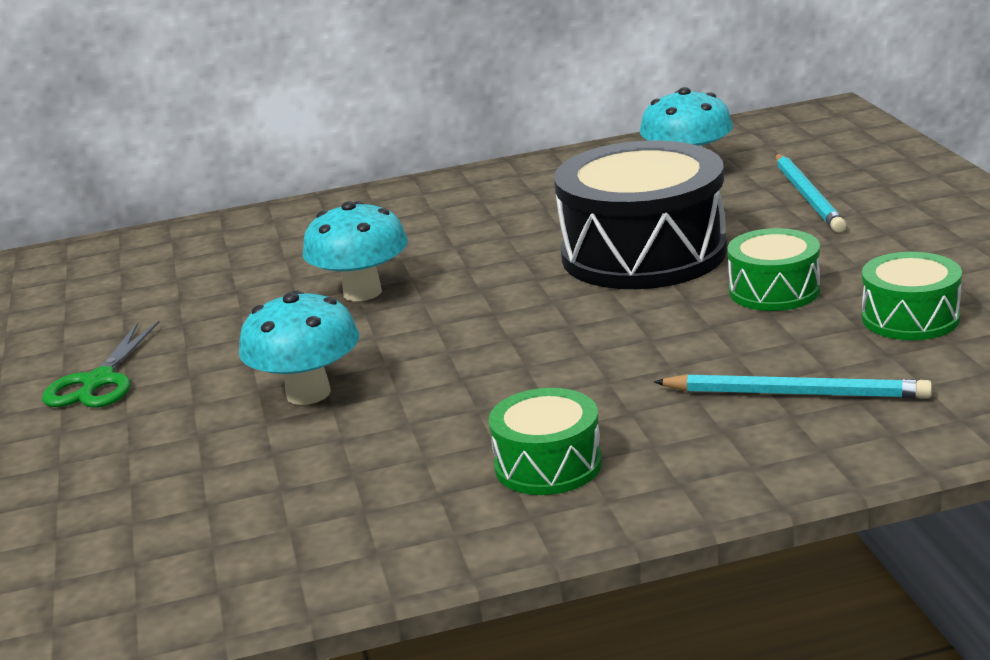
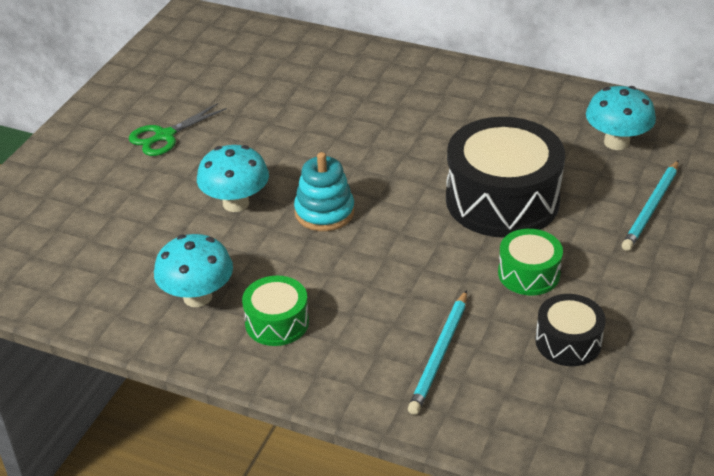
camera: 35 degrees right, 15 degrees up
turquoise mushroom [303,201,408,301] -> turquoise mushroom moved to [154,234,233,307]
turquoise pencil [654,374,932,399] -> turquoise pencil turned 60 degrees clockwise [408,290,467,415]
green drum [862,252,962,340] -> black drum [535,294,606,366]
none -> turquoise stacking toy [294,152,355,231]

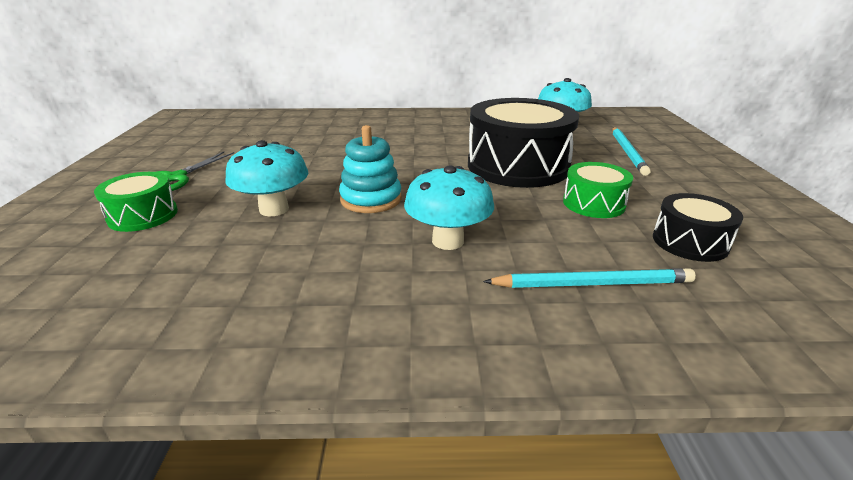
camera: 25 degrees left, 10 degrees down
turquoise mushroom [154,234,233,307] -> turquoise mushroom moved to [404,165,494,250]
green drum [242,276,309,346] -> green drum moved to [94,172,178,232]
turquoise pencil [408,290,467,415] -> turquoise pencil turned 90 degrees counterclockwise [483,268,696,288]

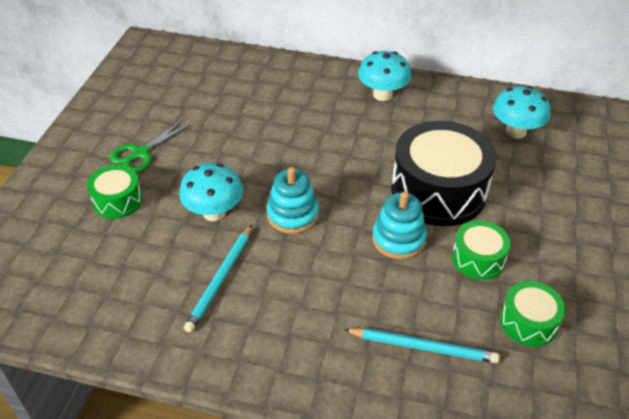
camera: 15 degrees right, 15 degrees up
turquoise mushroom [404,165,494,250] -> turquoise mushroom moved to [358,51,411,101]
turquoise pencil [613,127,651,176] -> turquoise pencil moved to [184,225,252,333]
black drum [653,193,743,262] -> green drum [500,281,566,347]
none -> turquoise stacking toy [372,191,427,259]

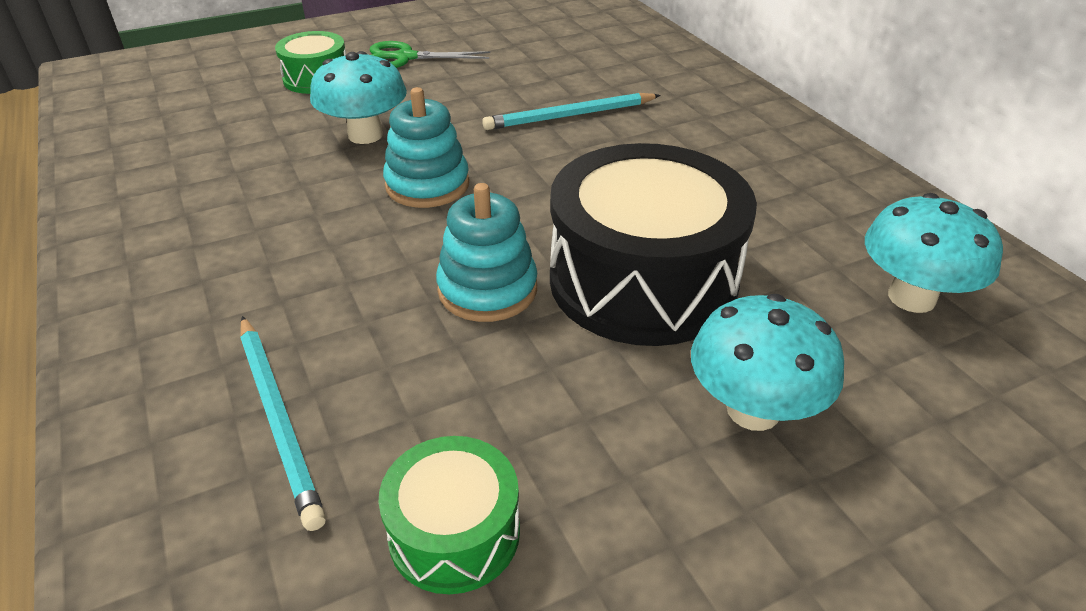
camera: 50 degrees right, 5 degrees down
turquoise pencil [184,225,252,333] -> turquoise pencil moved to [482,93,661,130]
turquoise mushroom [358,51,411,101] -> turquoise mushroom moved to [691,294,844,431]
green drum [452,220,511,280] -> none

